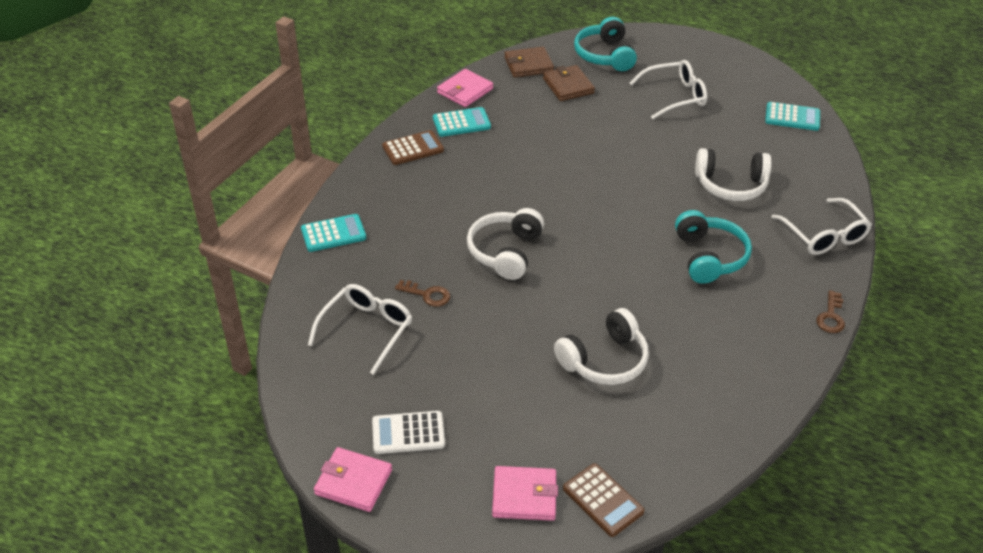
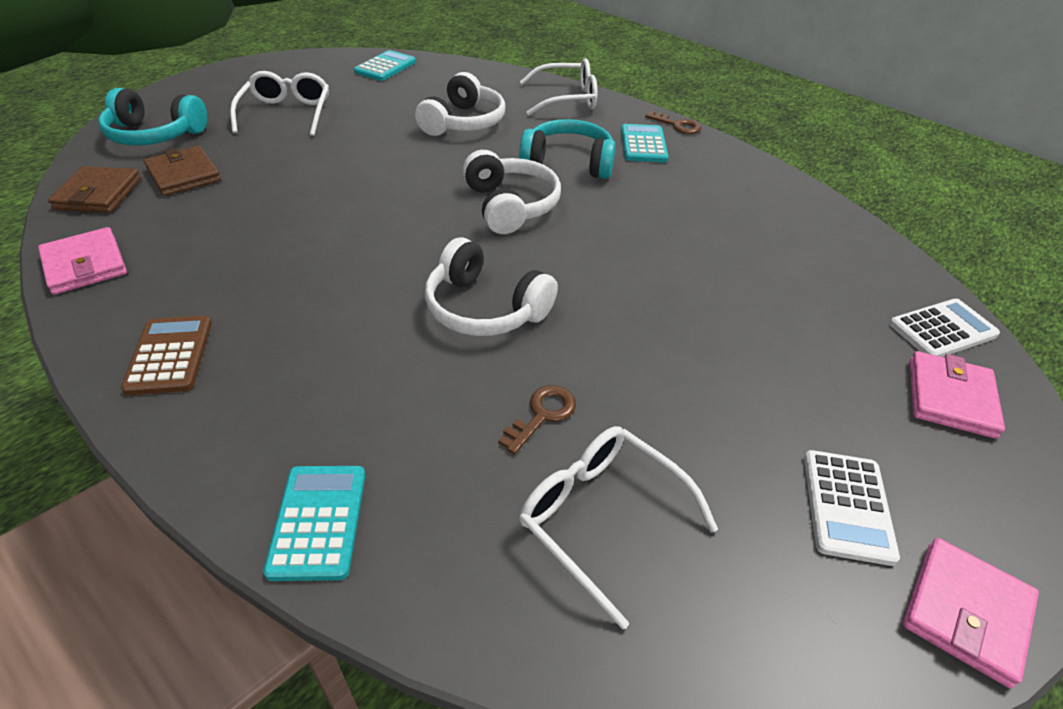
camera: 75 degrees left, 0 degrees up
turquoise calculator [433,107,491,137] -> turquoise calculator moved to [621,124,669,162]
brown wallet [543,65,595,101] -> brown wallet turned 60 degrees clockwise [144,146,221,196]
white headphones [554,308,649,385] -> white headphones moved to [463,150,561,234]
brown calculator [563,463,644,537] -> white calculator [889,299,1000,357]

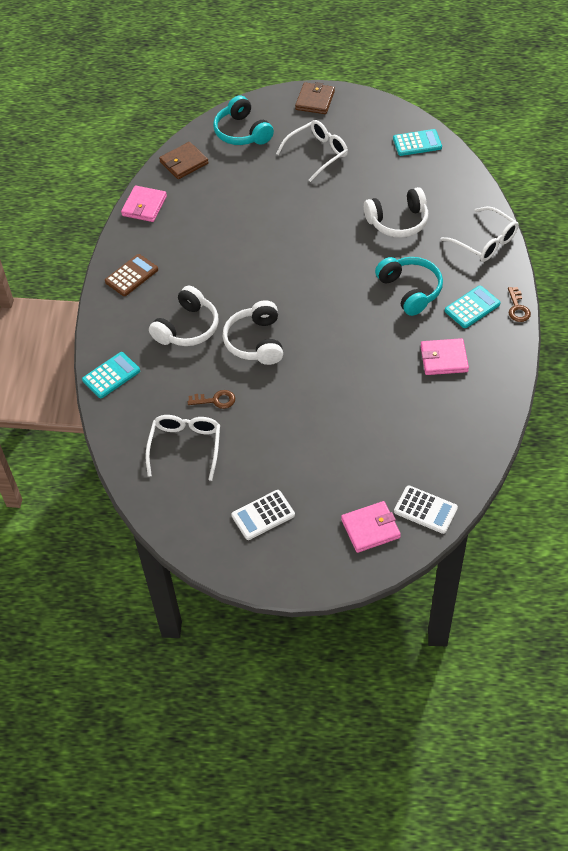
camera: 55 degrees right, 10 degrees up
brown wallet [144,146,221,196] -> brown wallet moved to [295,82,335,114]
white headphones [463,150,561,234] -> white headphones moved to [149,286,219,346]
pink wallet [903,538,1039,688] -> pink wallet moved to [420,338,469,375]

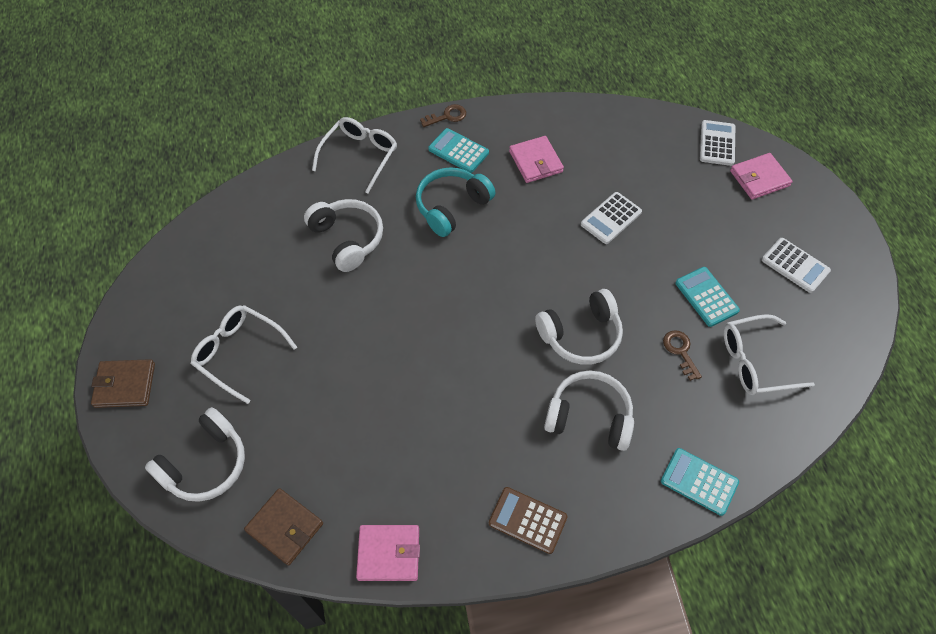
camera: 110 degrees left, 5 degrees up
turquoise headphones [213,95,274,145] -> white headphones [145,407,245,502]
pink wallet [341,501,401,553] -> pink wallet turned 75 degrees counterclockwise [730,153,793,199]
turquoise calculator [393,129,442,156] -> turquoise calculator moved to [675,267,740,327]
none -> white calculator [581,192,642,244]

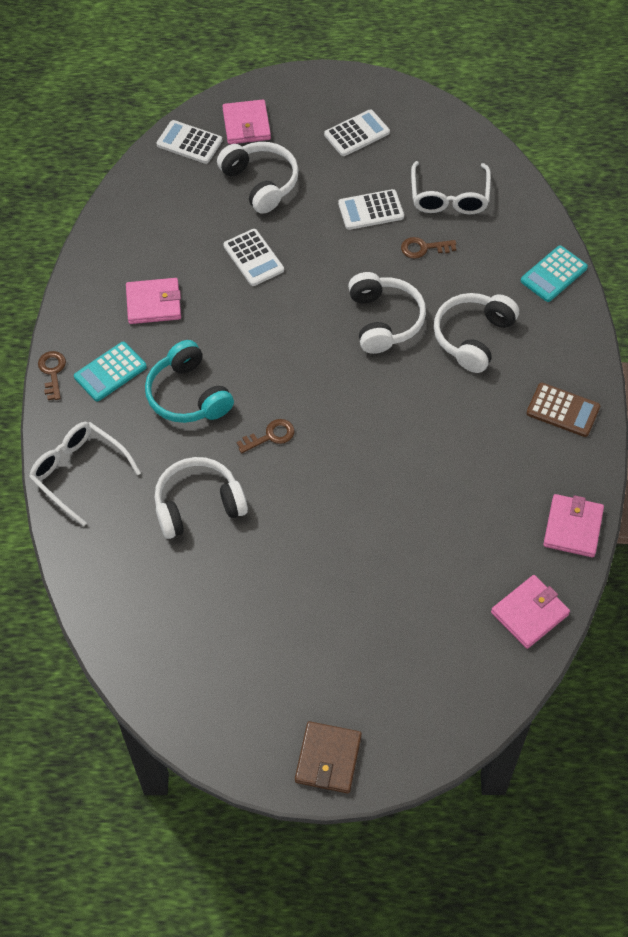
camera: 75 degrees left, 0 degrees up
white headphones [145,407,245,502] -> white headphones moved to [217,142,299,214]
white glasses [191,305,297,404] -> none
brown wallet [244,488,323,565] -> pink wallet [491,575,570,649]
brown calculator [489,487,568,554] -> brown calculator turned 105 degrees counterclockwise [526,383,600,437]
turquoise calculator [675,267,740,327] -> white calculator [338,189,404,230]
none -> brown key [237,419,295,453]

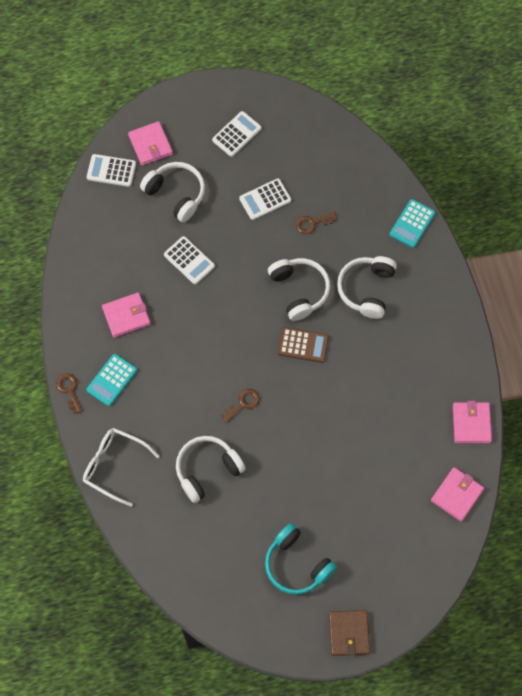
camera: 15 degrees left, 10 degrees up
turquoise headphones [145,340,234,423] -> turquoise headphones moved to [265,523,337,595]
white glasses [411,161,491,214] -> none
brown calculator [526,383,600,437] -> brown calculator moved to [278,327,329,363]

